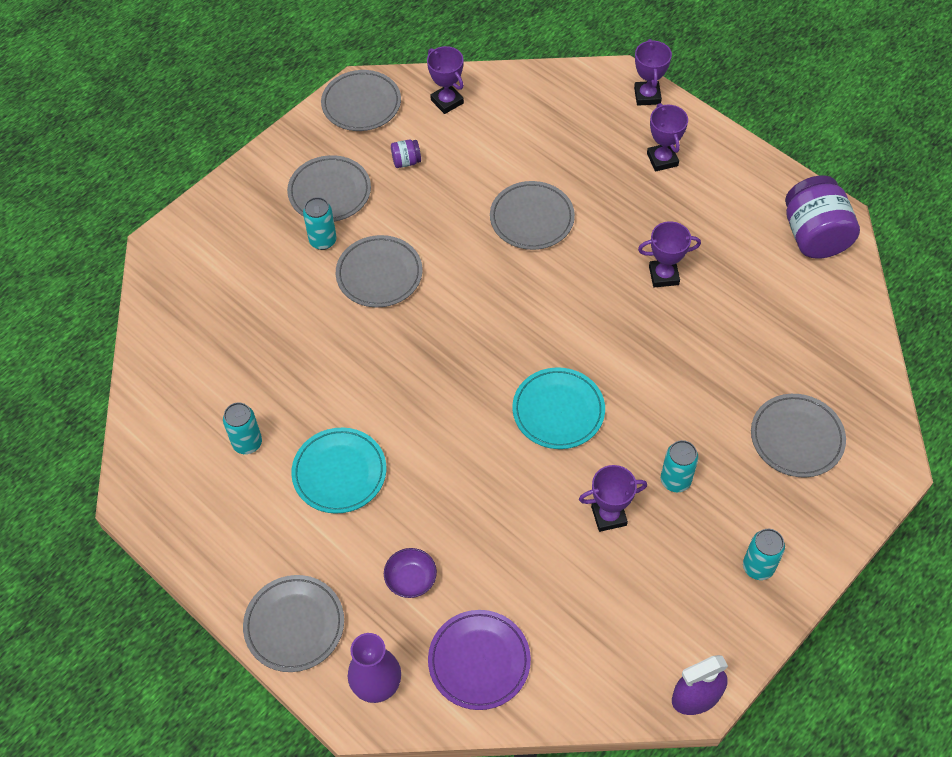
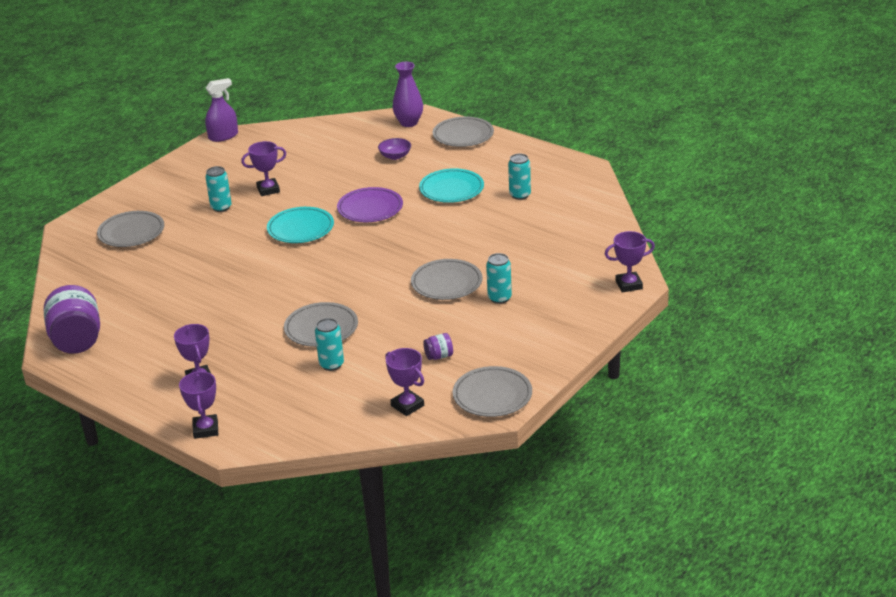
camera: 175 degrees right, 25 degrees down
grey plate [287,155,371,222] -> none
purple plate [428,610,531,710] -> purple plate moved to [337,187,403,222]
purple trophy [638,221,701,287] -> purple trophy moved to [605,231,655,292]
turquoise can [743,529,785,580] -> turquoise can moved to [315,318,344,371]

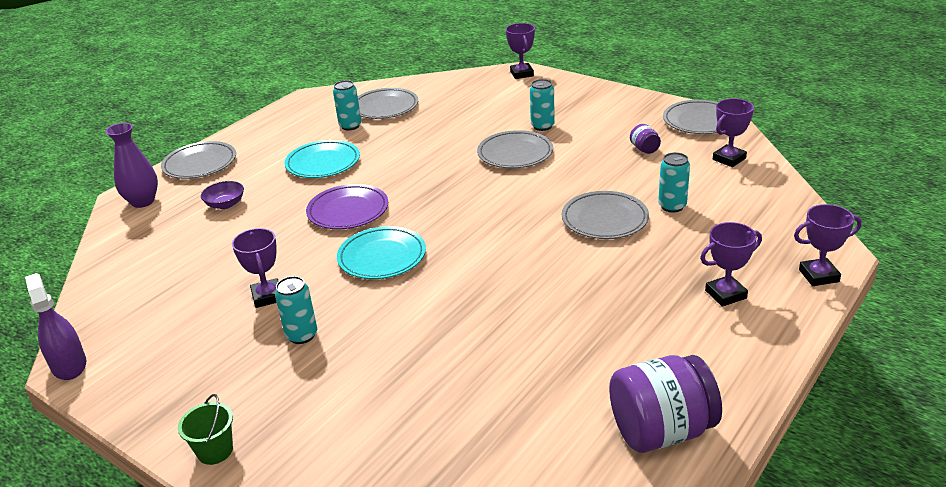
camera: 90 degrees left, 0 degrees up
grey plate [97,211,164,247] -> grey plate moved to [358,88,418,119]
none -> green bucket [178,394,233,465]

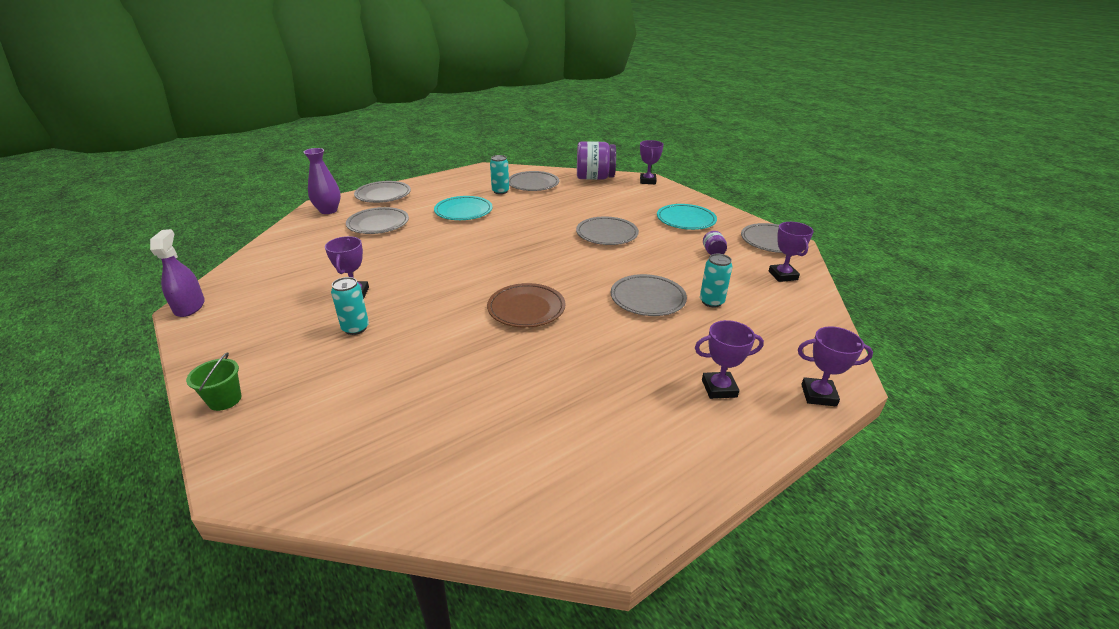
camera: 15 degrees right, 0 degrees up
purple bowl [201,181,244,209] -> grey plate [346,207,409,234]
purple plate [306,184,388,229] -> none
turquoise plate [337,226,426,279] -> turquoise plate moved to [657,204,717,230]
turquoise can [530,79,555,131] -> none
purple jar [609,355,722,453] -> purple jar moved to [577,141,616,180]
purple trophy [713,98,754,167] -> purple trophy turned 75 degrees counterclockwise [769,222,813,282]
none -> brown plate [487,283,566,328]

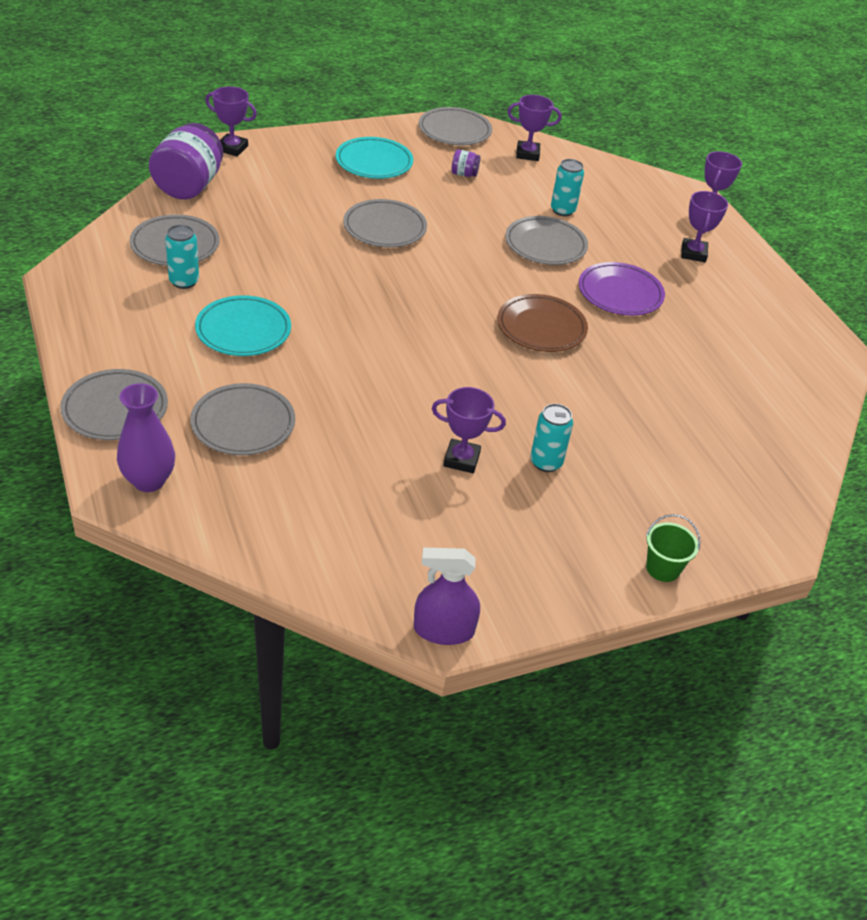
camera: 80 degrees left, 10 degrees up
none -> purple plate [579,262,665,316]

